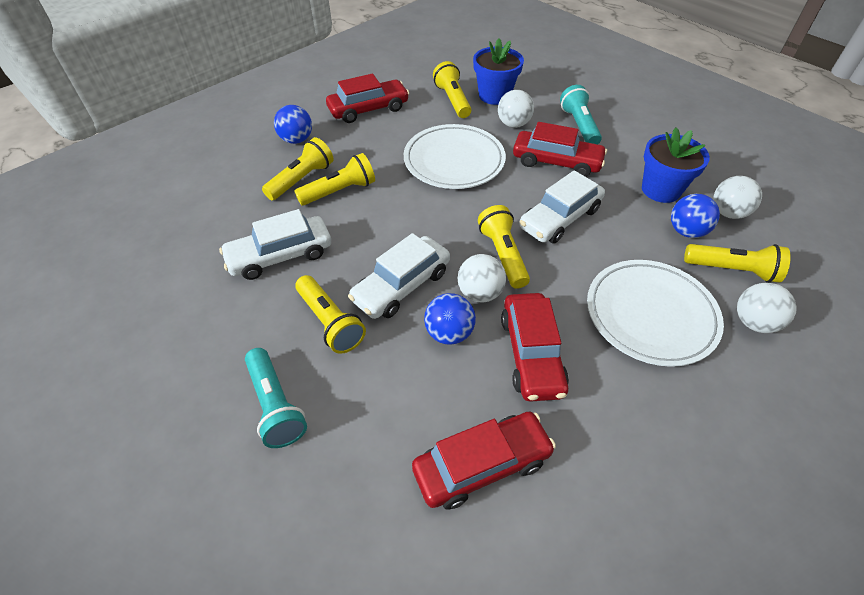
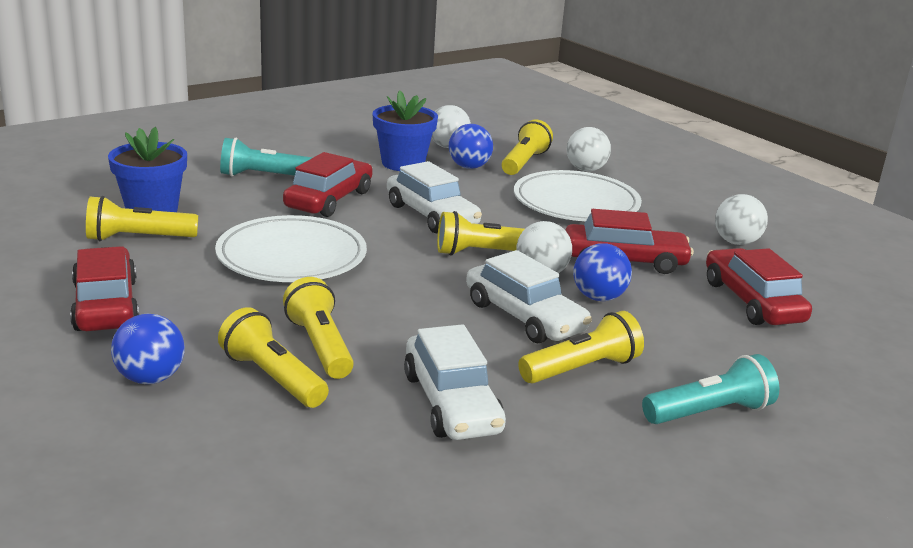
camera: 85 degrees left, 25 degrees down
white ball [498,90,534,128] -> white ball moved to [715,194,768,245]

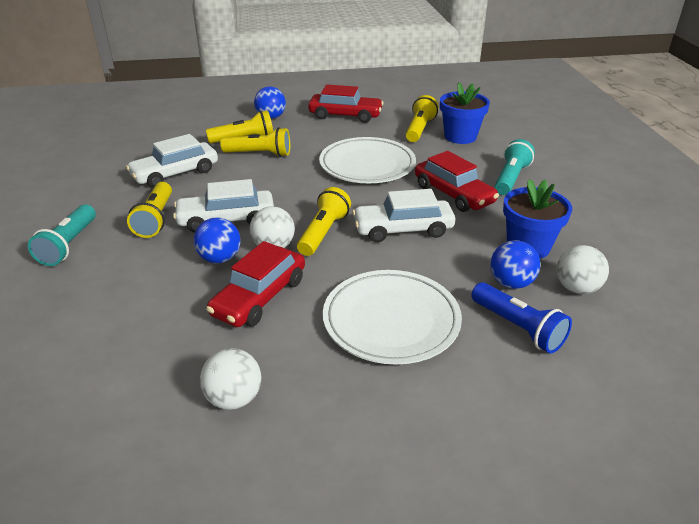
camera: 120 degrees right, 10 degrees up
white car [404,324,506,440] -> white car turned 45 degrees counterclockwise [126,134,218,188]
yellow flashlight [501,119,553,175] -> blue flashlight [471,282,572,353]
white ball [567,127,611,171] -> none
red car [706,248,812,325] -> none

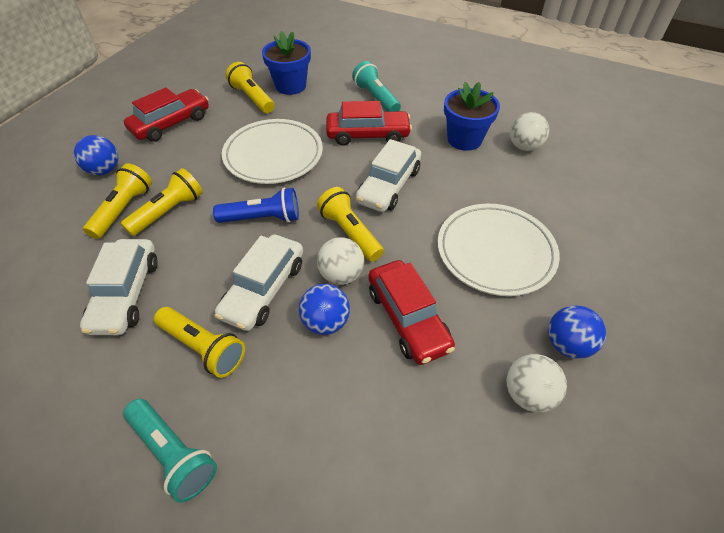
camera: 55 degrees left, 15 degrees up
blue flashlight [471,282,572,353] -> blue flashlight moved to [213,187,299,223]
blue ball [490,241,540,289] -> blue ball moved to [548,305,606,359]

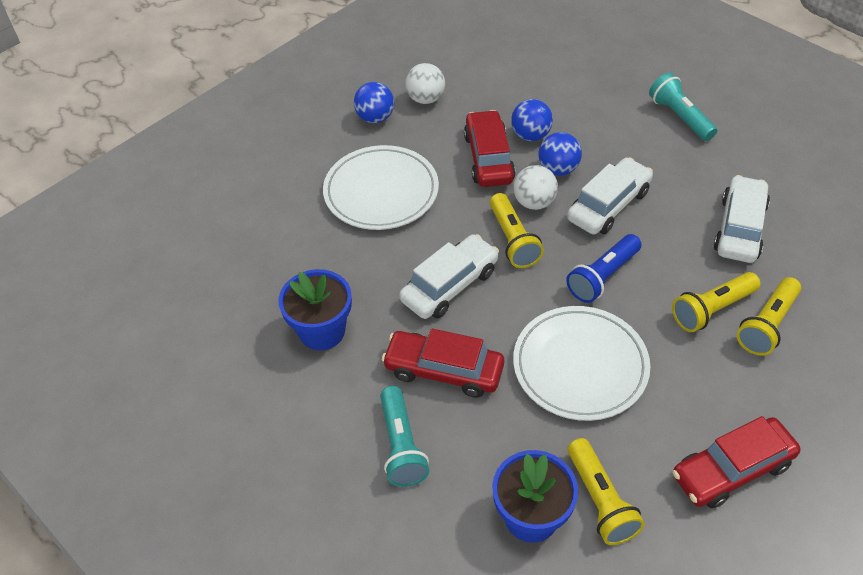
camera: 160 degrees left, 0 degrees up
blue ball [74,135,118,175] -> blue ball moved to [511,99,553,141]
yellow flashlight [154,307,245,378] -> none
blue flashlight [213,187,299,223] -> blue flashlight turned 60 degrees counterclockwise [566,234,641,303]
white ball [510,112,549,151] -> none

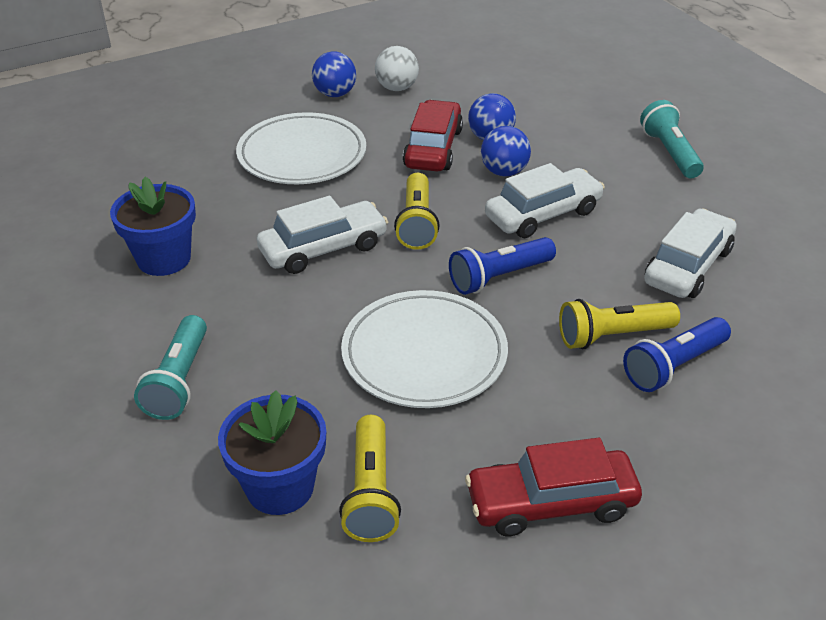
camera: 15 degrees right, 10 degrees down
red car [382,328,504,398] -> none
white ball [513,165,558,210] -> none
yellow flashlight [737,277,801,356] -> blue flashlight [623,317,731,392]

